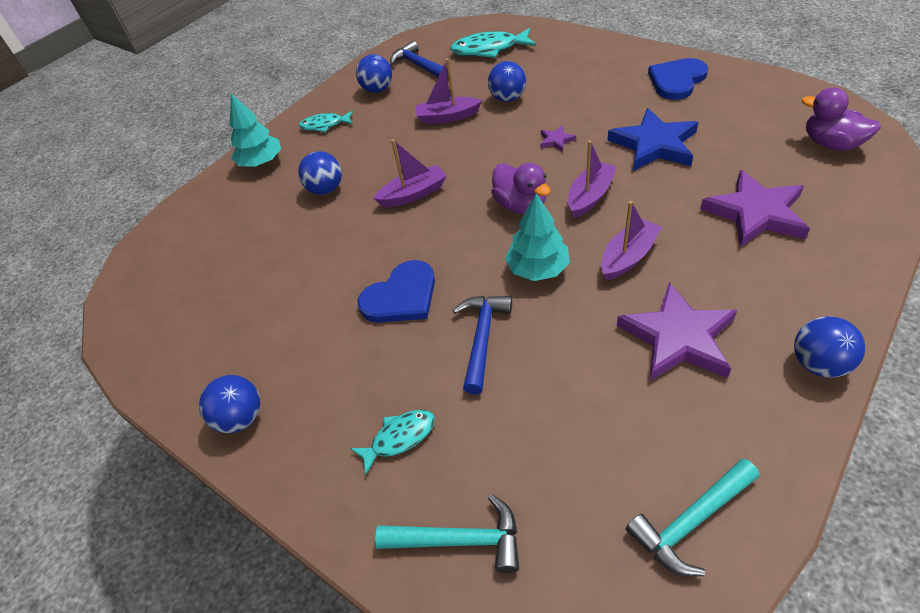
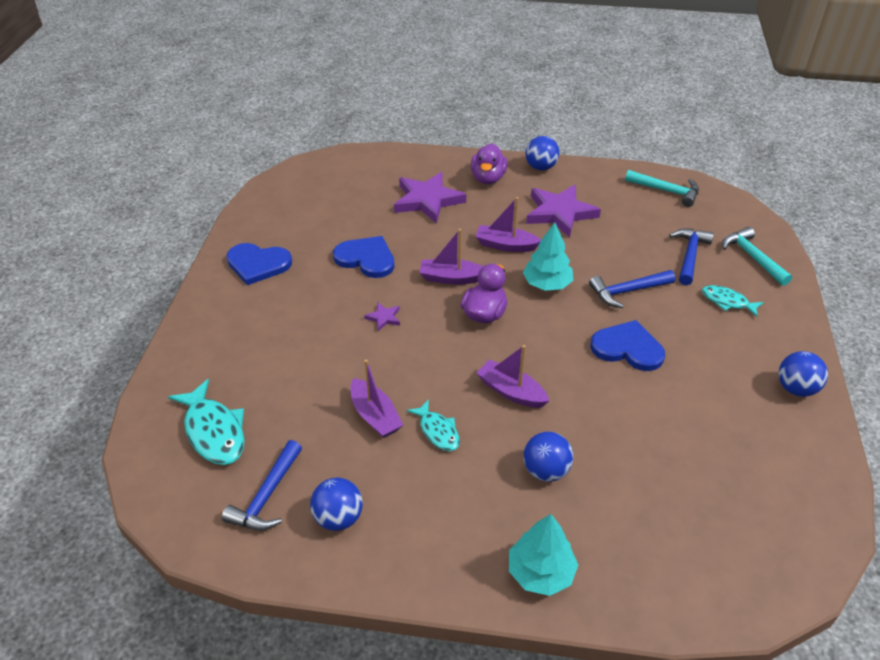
camera: 125 degrees left, 5 degrees down
turquoise fish [299,111,353,132] -> turquoise fish moved to [407,399,460,451]
blue ball [488,61,526,102] -> none
blue star [607,108,698,171] -> blue heart [333,236,395,278]
purple duck [802,87,881,151] -> purple duck moved to [471,143,508,184]
none -> blue hammer [669,229,714,285]

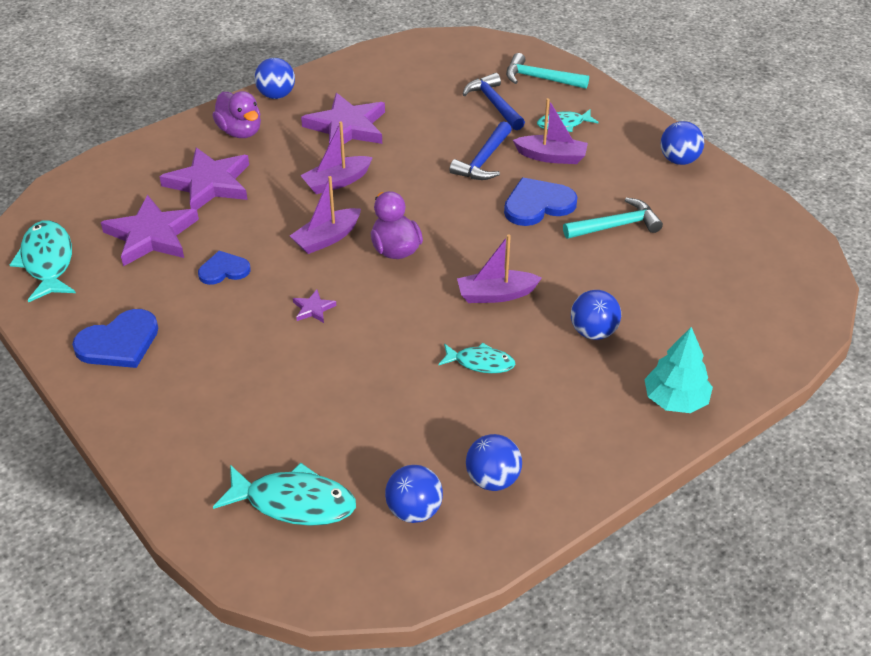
camera: 45 degrees left, 0 degrees up
blue hammer [222,440,302,531] -> blue ball [385,465,443,523]
blue heart [333,236,395,278] -> blue heart [198,251,251,285], size x0.64
purple boat [350,360,403,438] -> purple boat moved to [513,98,588,164]
turquoise tree [523,222,573,291] -> none
turquoise hammer [625,170,699,207] -> turquoise hammer moved to [563,197,663,239]
none -> turquoise fish [10,220,76,302]
none -> purple star [101,195,199,266]

